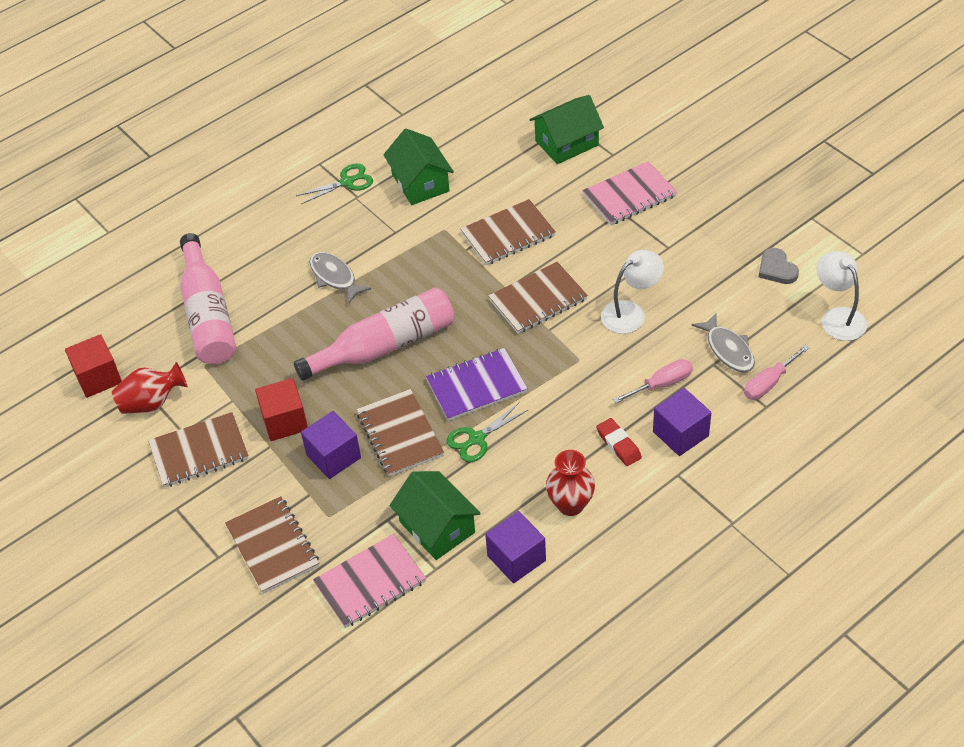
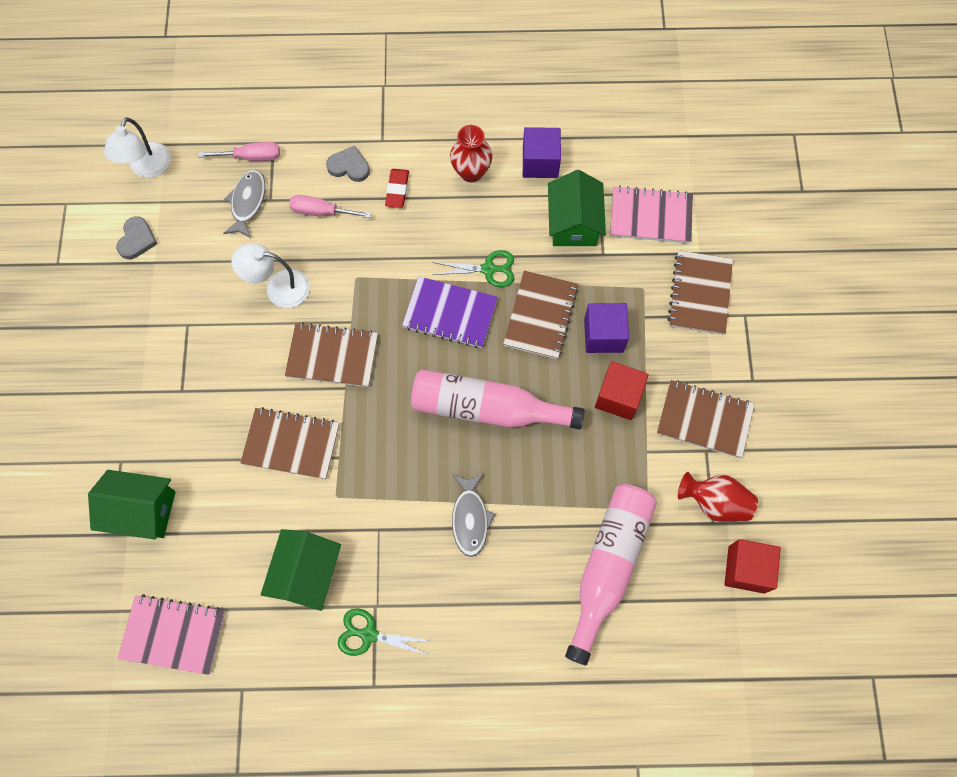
camera: 145 degrees left, 20 degrees up
pink notebook [582,161,677,225] -> pink notebook moved to [118,594,225,675]
purple cube [653,388,711,456] -> grey heart [326,146,370,182]

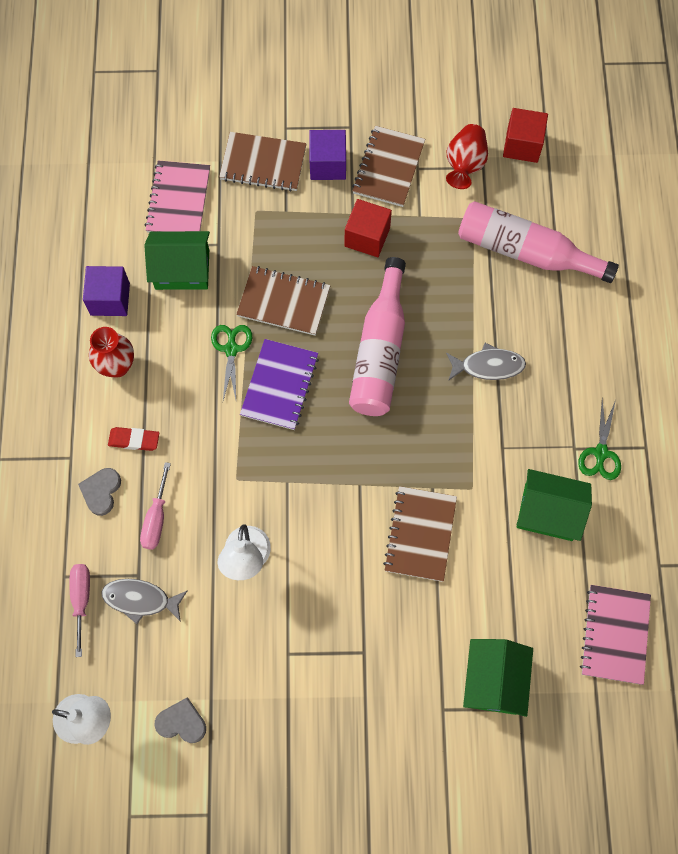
camera: 90 degrees left, 0 degrees up
brown notebook [285,322,378,387] -> none
purple cube [584,303,629,353] -> purple cube moved to [309,130,346,180]

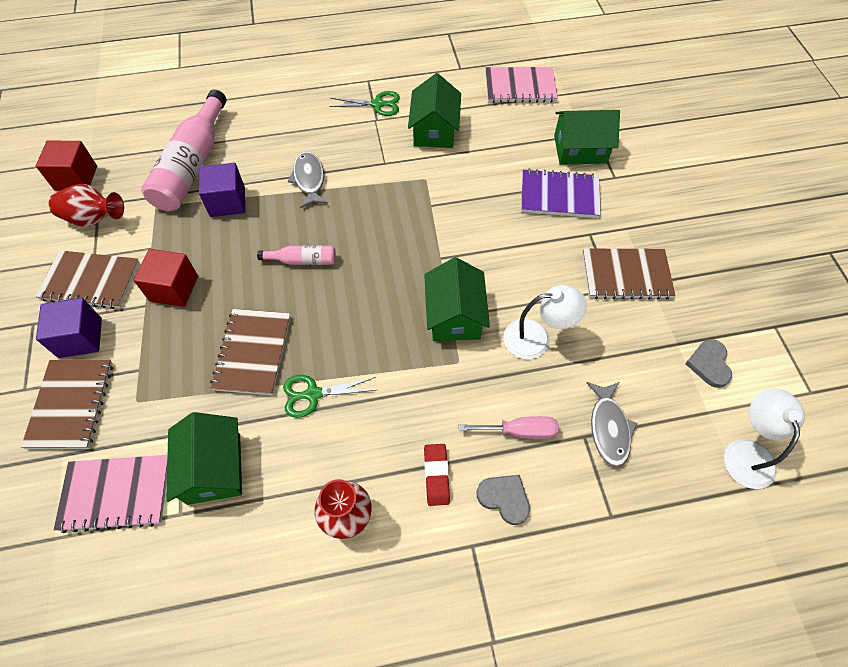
camera: 100 degrees left, 10 degrees down
pink screwdriver [69,564,90,657] -> none
grey heart [78,468,121,516] -> grey heart turned 150 degrees counterclockwise [477,475,530,525]
purple cube [83,266,130,316] -> purple cube moved to [199,163,245,217]
purple notebook [240,339,319,430] -> purple notebook moved to [521,169,601,218]
pink bottle [349,257,406,416] -> pink bottle [257,245,336,265], size x0.47
brown notebook [383,486,457,582] -> brown notebook moved to [582,248,676,300]
none -> green house [424,257,490,341]

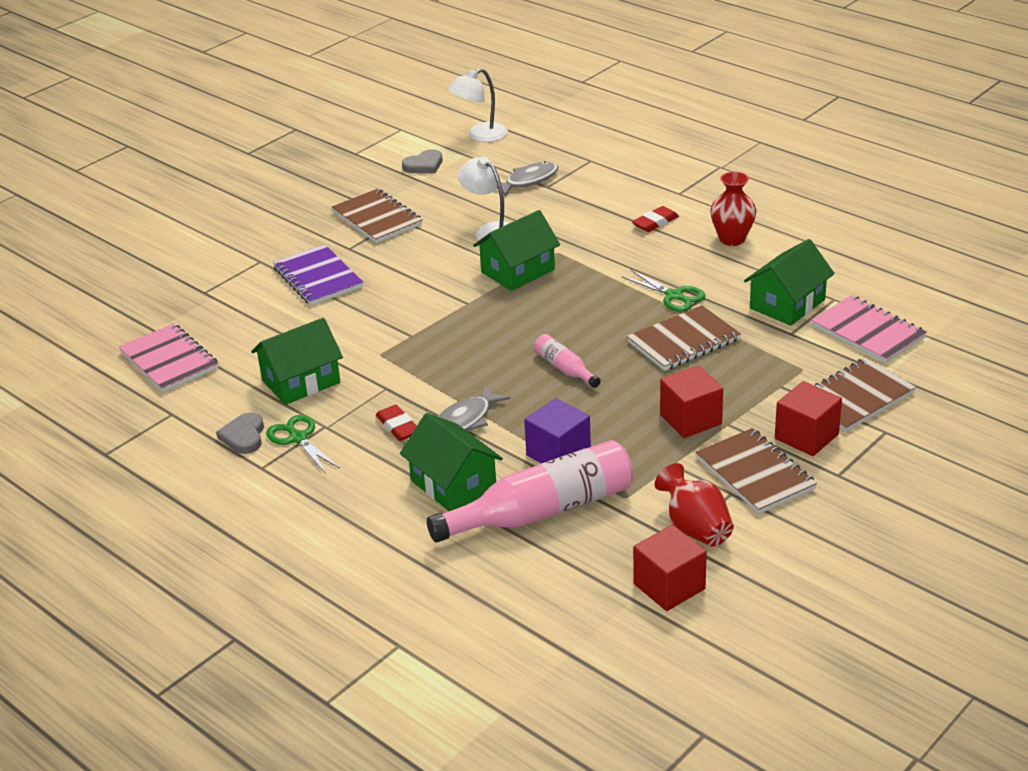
camera: 125 degrees left, 25 degrees down
purple cube [36,298,102,358] -> red cube [775,381,842,456]
pink screwdriver [459,416,559,439] -> none
grey heart [477,475,530,525] -> grey heart moved to [216,413,264,454]
green house [554,110,620,165] -> green house moved to [400,413,503,511]
none -> red eraser [376,405,417,441]

